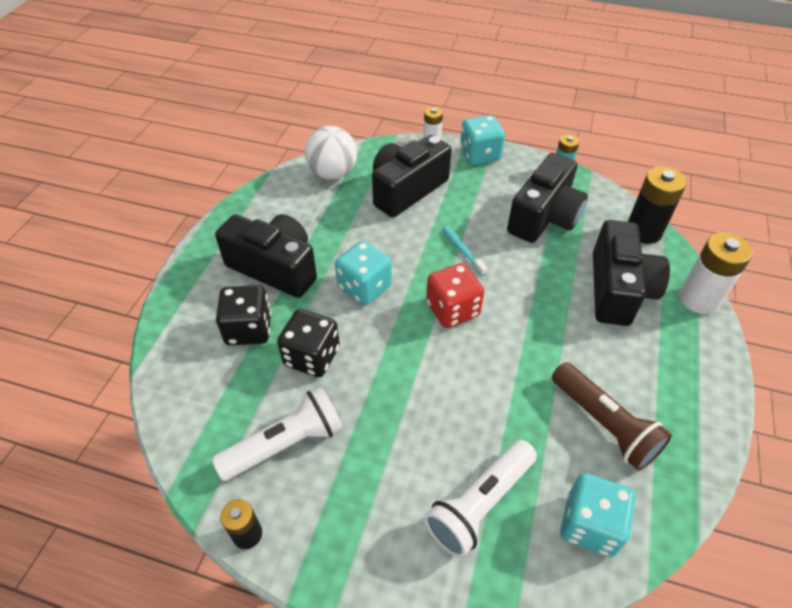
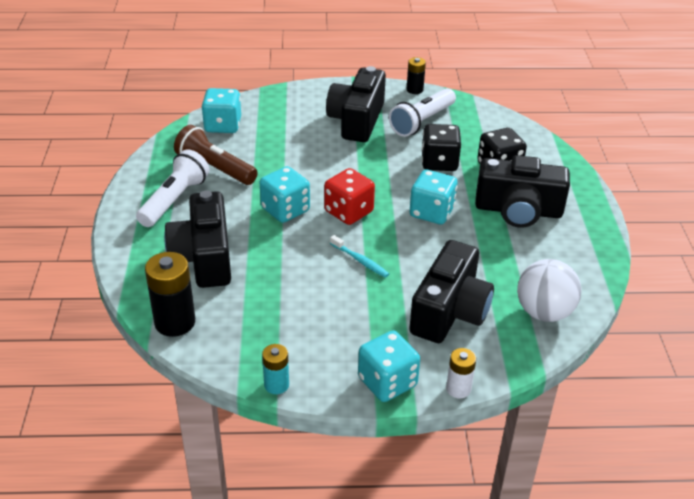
camera: 160 degrees right, 10 degrees down
white flashlight [424,440,537,558] -> white flashlight moved to [136,149,209,227]
black camera [507,153,588,243] -> black camera moved to [326,66,386,142]
white battery [679,232,753,314] -> none
none -> turquoise dice [260,166,310,223]

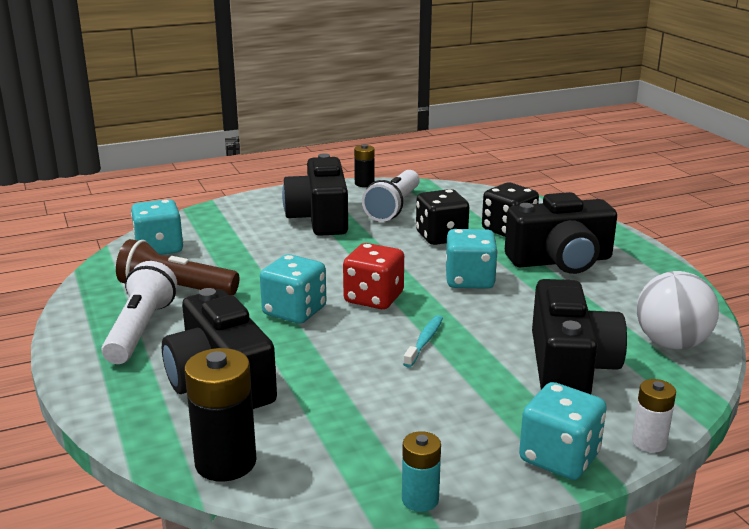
camera: 20 degrees left, 15 degrees down
turquoise toothbrush [330,235,389,278] -> turquoise toothbrush turned 90 degrees counterclockwise [403,315,443,367]

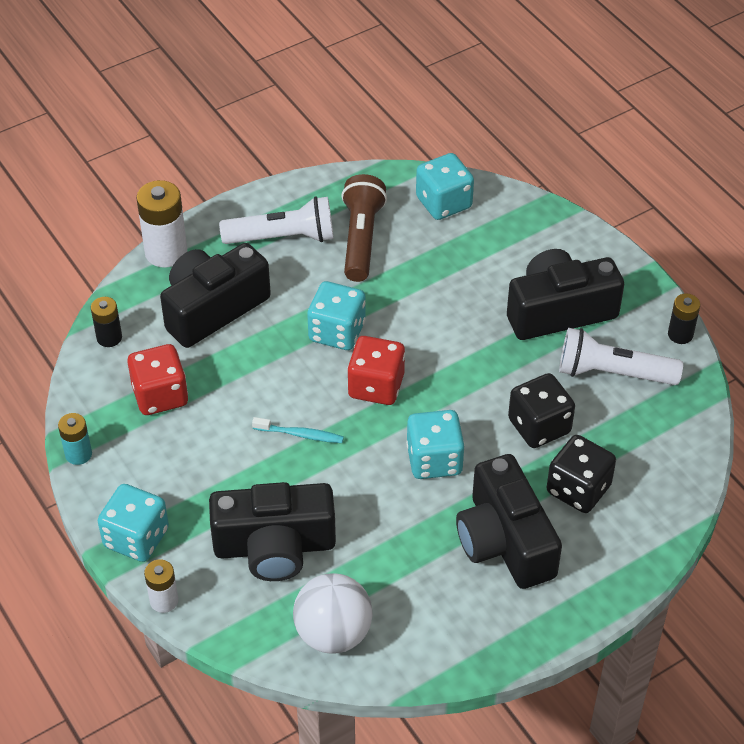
camera: 80 degrees right, 25 degrees up
black battery [184,348,256,482] -> black battery [91,297,122,347], size x0.58
none -> red dice [127,344,188,415]
none -> white battery [136,180,187,267]

